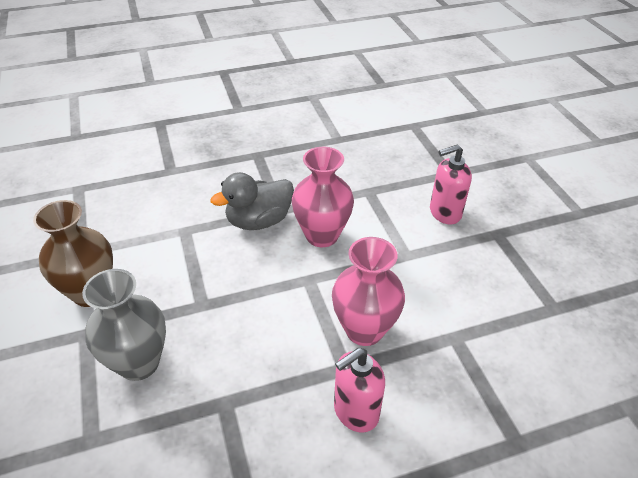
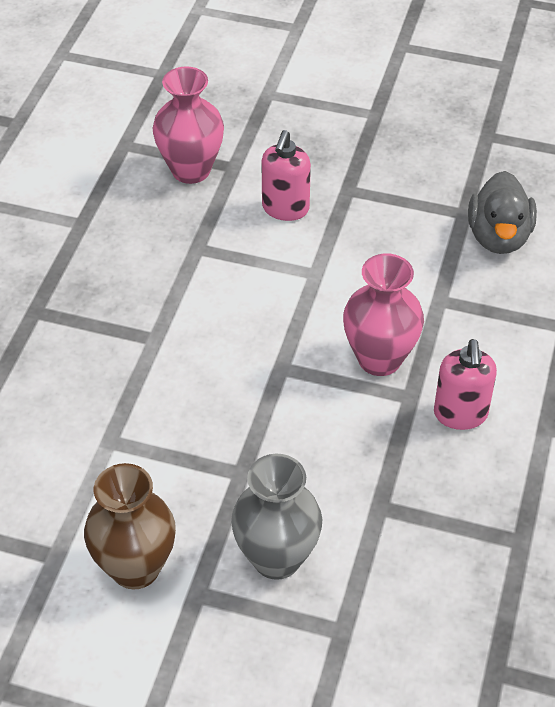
camera: 55 degrees left, 5 degrees up
grey duck [210,172,294,230] -> grey duck moved to [468,171,537,254]
pink vase [292,147,354,247] -> pink vase moved to [152,66,224,184]

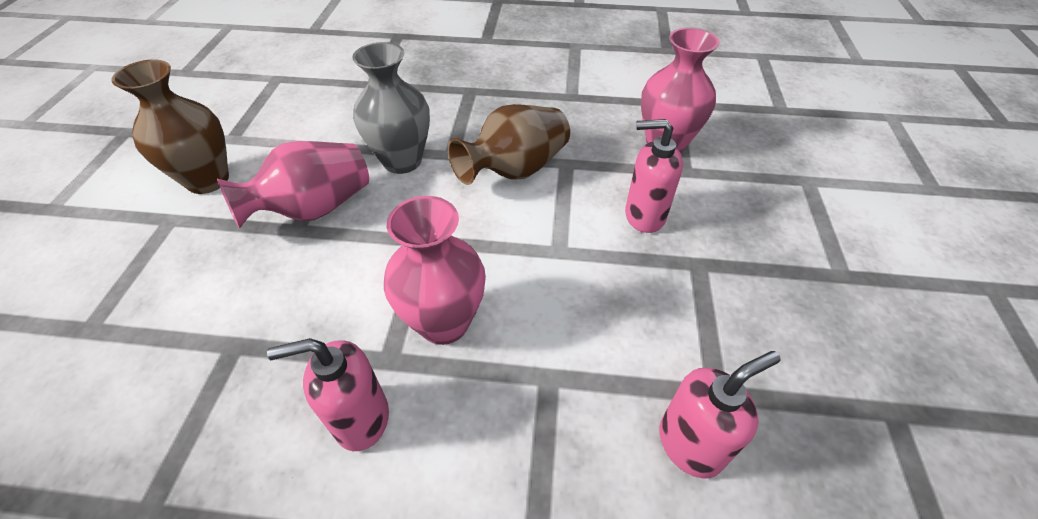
camera: 80 degrees right, 0 degrees up
grey vase [231,454,322,580] -> grey vase moved to [352,42,430,174]
grey duck [468,171,537,254] -> pink soap dispenser [659,351,780,479]
none -> pink vase [217,141,369,229]
none -> brown vase [448,104,570,185]

